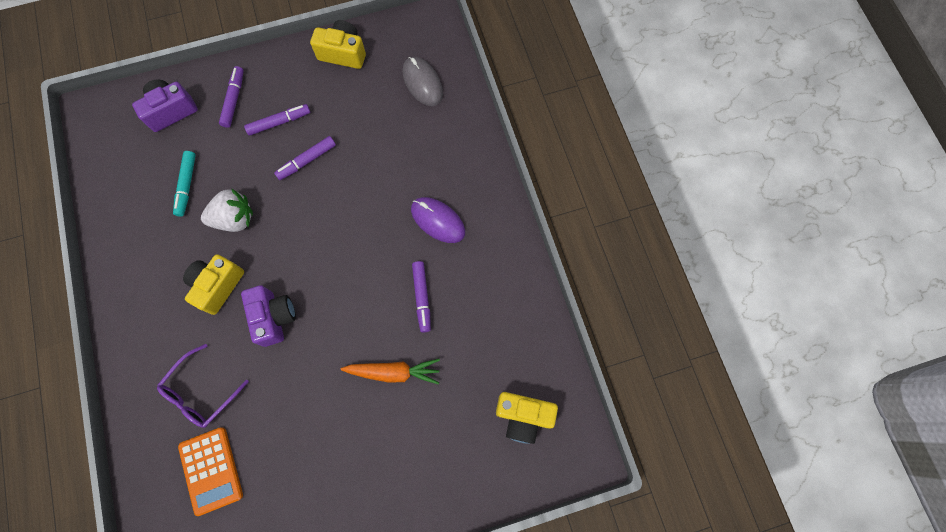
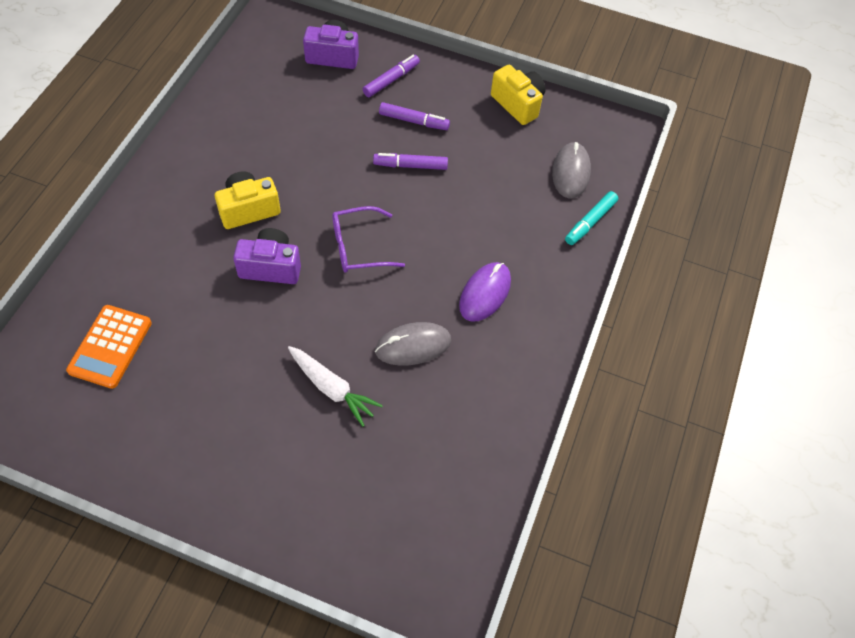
camera: 35 degrees right, 15 degrees down
purple glasses [157,344,249,428] -> purple glasses moved to [332,206,405,273]
turquoise marker [173,151,196,217] -> turquoise marker moved to [565,191,618,245]
white strawberry [201,188,253,232] -> none
purple camera [241,285,296,347] -> purple camera turned 105 degrees counterclockwise [233,228,301,284]
orange carrot [341,359,440,385] -> white carrot [288,346,383,427]
purple mouse [411,197,465,243] -> purple mouse turned 45 degrees clockwise [459,262,511,322]
purple marker [412,261,431,333] -> grey mouse [375,322,451,366]
yellow camera [496,392,558,444] -> none

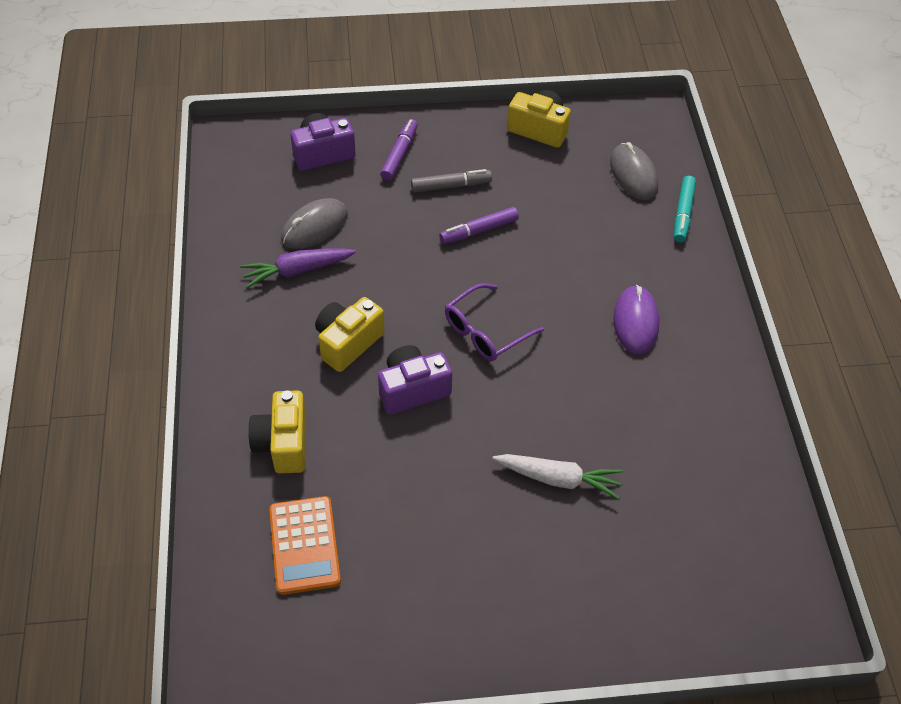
camera: 25 degrees left, 5 degrees down
grey mouse [375,322,451,366] -> grey mouse moved to [281,198,348,249]
purple marker [379,102,450,130] -> grey marker [411,169,492,193]
none -> purple carrot [240,248,356,288]
none -> yellow camera [248,390,306,473]

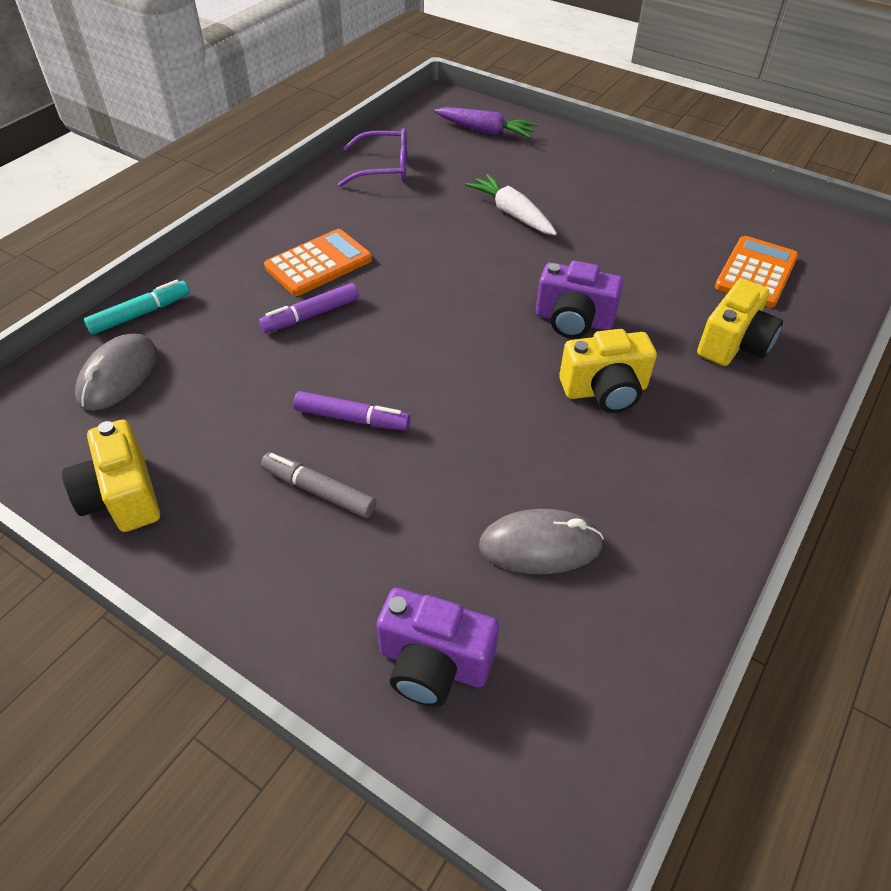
camera: 140 degrees left, 5 degrees down
purple carrot [240,248,356,288] -> purple carrot moved to [434,107,538,138]
purple marker [380,119,418,181] -> purple marker moved to [259,283,359,333]
purple glasses [445,283,544,361] -> purple glasses moved to [338,128,407,187]
purple mouse [613,285,659,354] -> orange calculator [264,229,372,296]

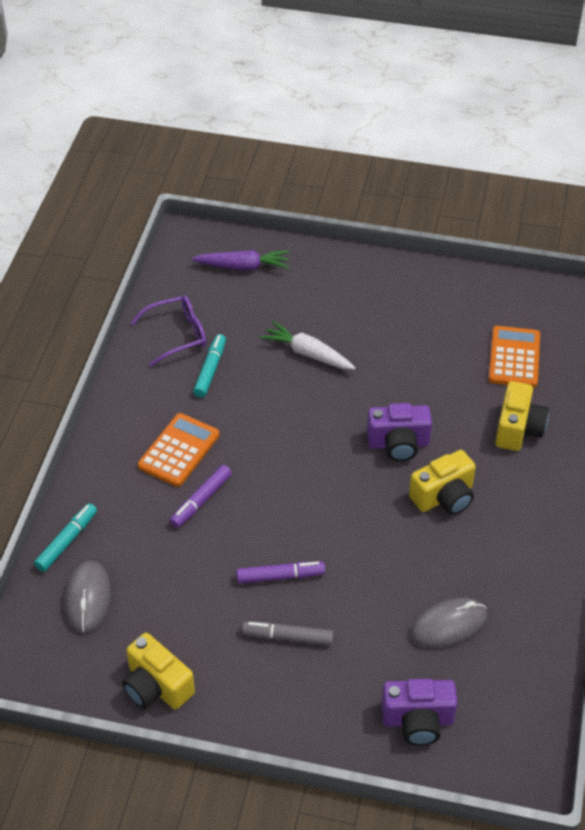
camera: 20 degrees left, 0 degrees up
none -> turquoise marker [193,334,226,397]

